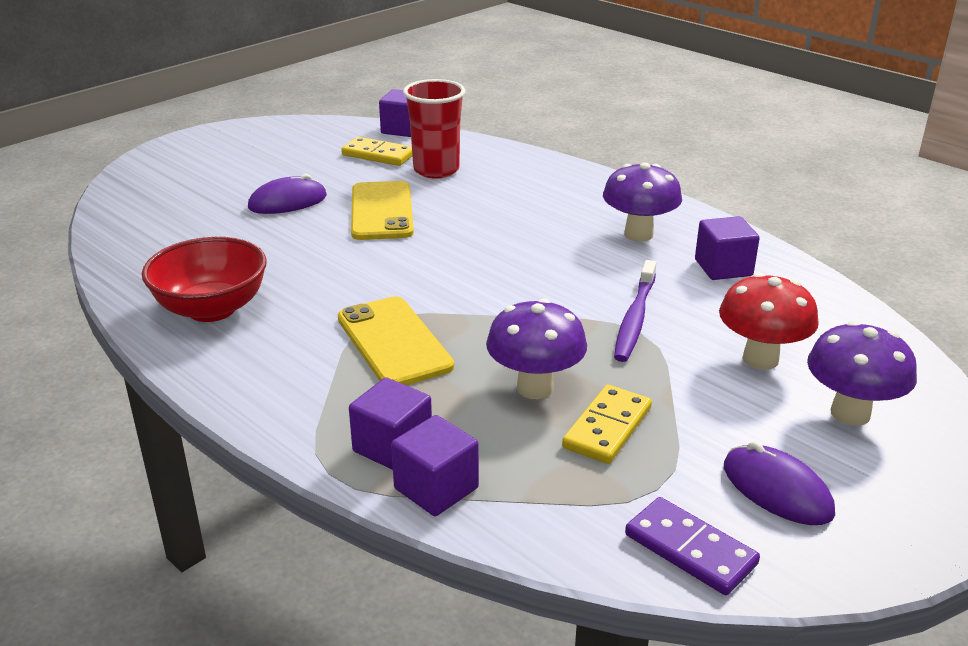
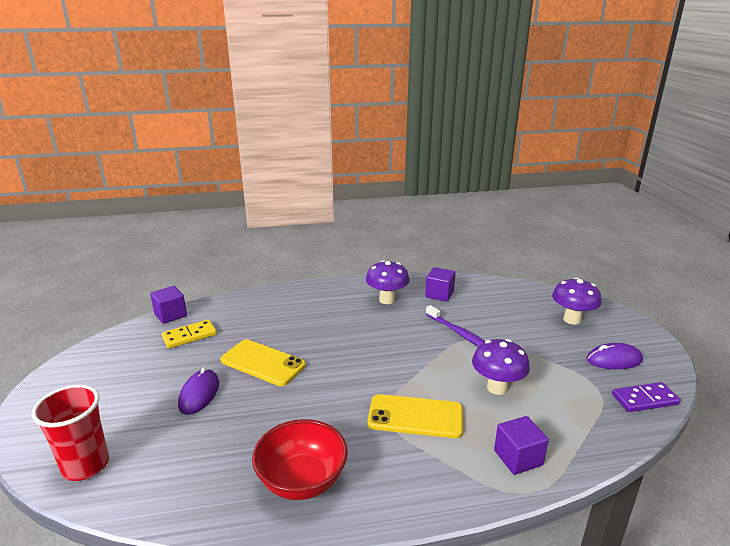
camera: 55 degrees left, 5 degrees down
purple cube [391,415,479,516] -> none
red cup [403,79,466,178] -> red cup moved to [32,384,109,481]
yellow domino [562,385,652,464] -> none
red mushroom [719,273,819,370] -> none

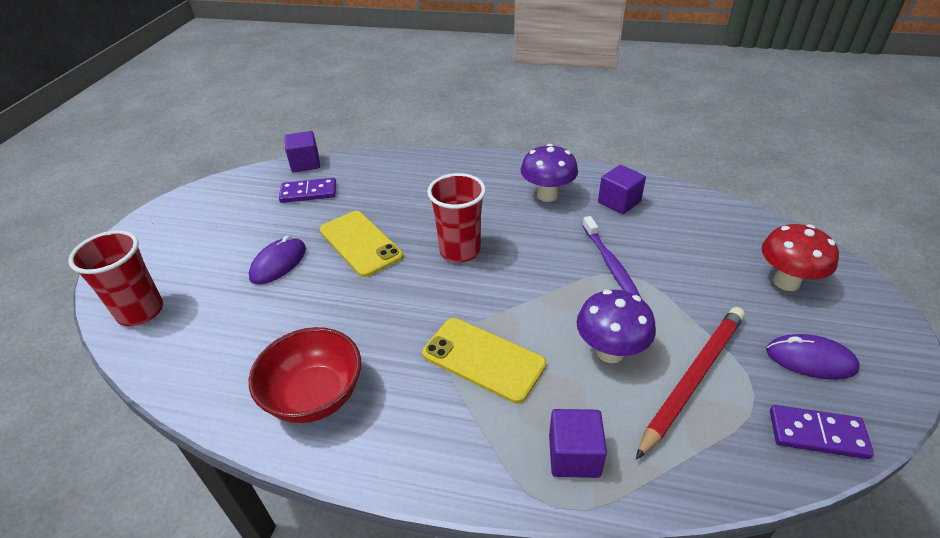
camera: 25 degrees right, 15 degrees up
yellow domino [162,319,217,349] -> purple domino [279,178,336,203]
purple mushroom [552,278,602,325] -> red mushroom [761,224,839,291]
none -> red cup [427,173,486,263]
none -> red pencil [636,307,745,460]

